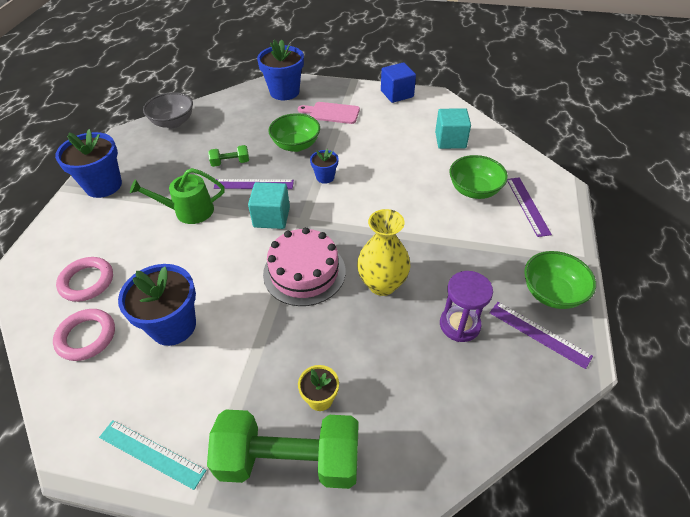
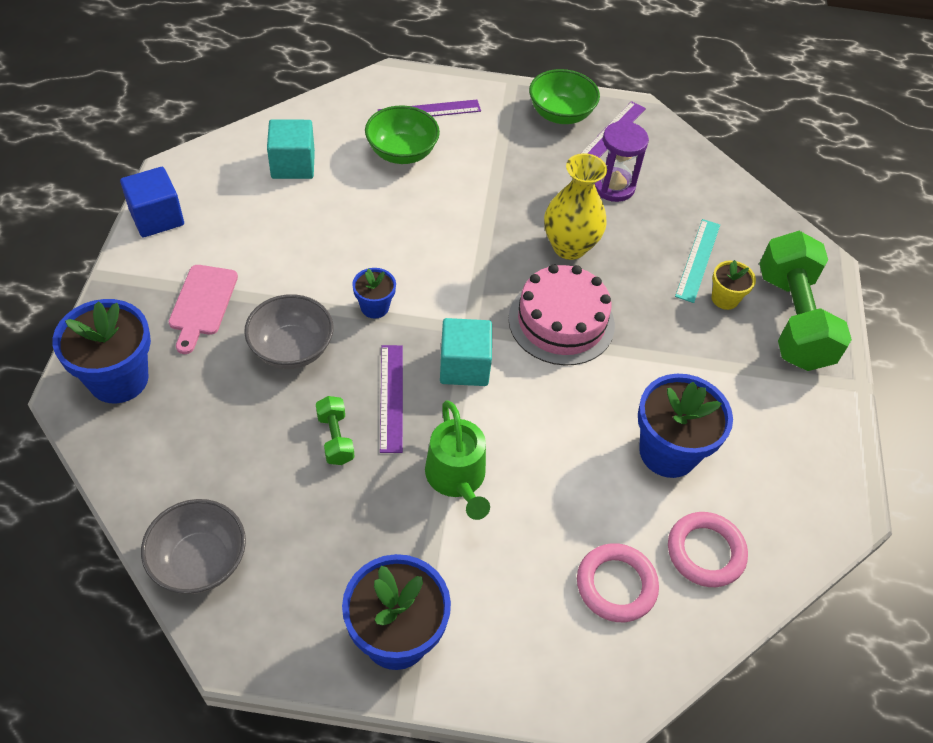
camera: 100 degrees left, 5 degrees up
turquoise ruler [99,420,206,490] -> turquoise ruler moved to [675,219,720,303]
green bowl [268,113,320,152] -> grey bowl [244,294,333,369]

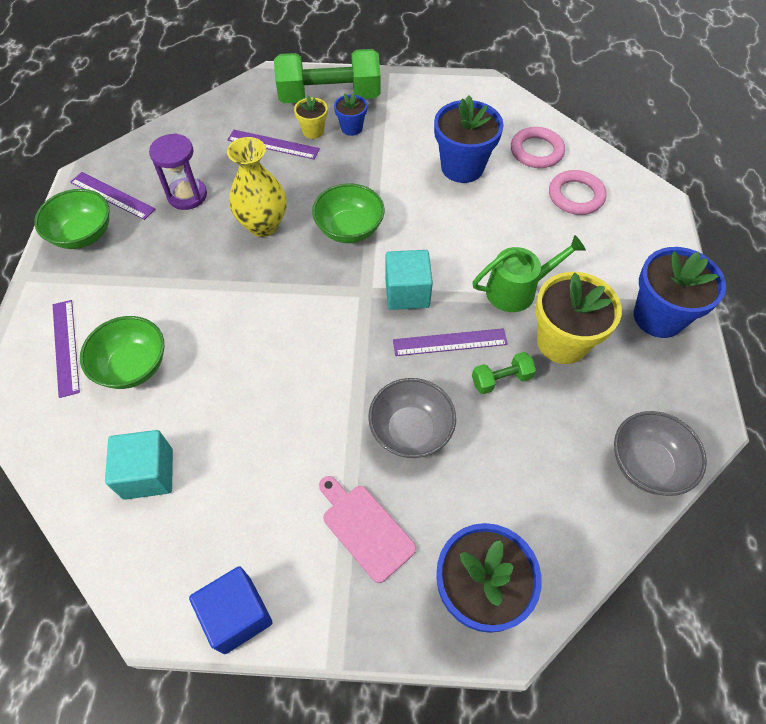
camera: 90 degrees left, 5 degrees up
pink cutting board [169,265,238,354] -> pink cutting board turned 135 degrees counterclockwise [319,476,416,583]
blue flower pot [352,268,396,318] -> blue flower pot moved to [334,93,367,136]
pink cake [508,264,615,366] -> green bowl [312,184,384,243]
turquoise ruler [675,219,720,303] -> purple ruler [227,130,320,159]
none -> yellow flower pot [535,272,622,364]

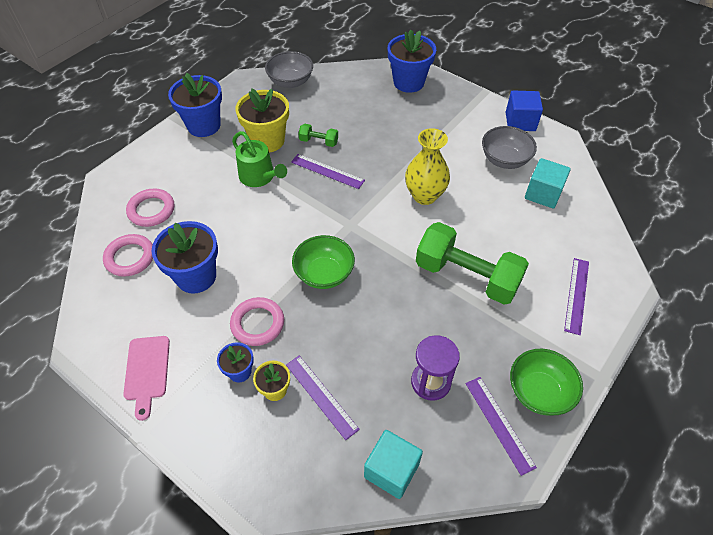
camera: 145 degrees left, 5 degrees down
green bowl [80,316,164,389] -> none
yellow vase [227,137,286,237] -> yellow vase moved to [405,128,450,205]
green dumbbell [274,49,381,103] -> green dumbbell moved to [416,222,529,305]
pink cutting board [319,476,416,583] -> pink cutting board moved to [123,336,170,421]
grey bowl [368,378,456,458] -> grey bowl moved to [482,126,537,169]
turquoise cube [385,250,433,310] -> turquoise cube moved to [364,430,423,499]
green watering can [472,235,586,312] -> green watering can turned 150 degrees counterclockwise [232,131,287,187]
none -> pink ring [230,297,284,346]

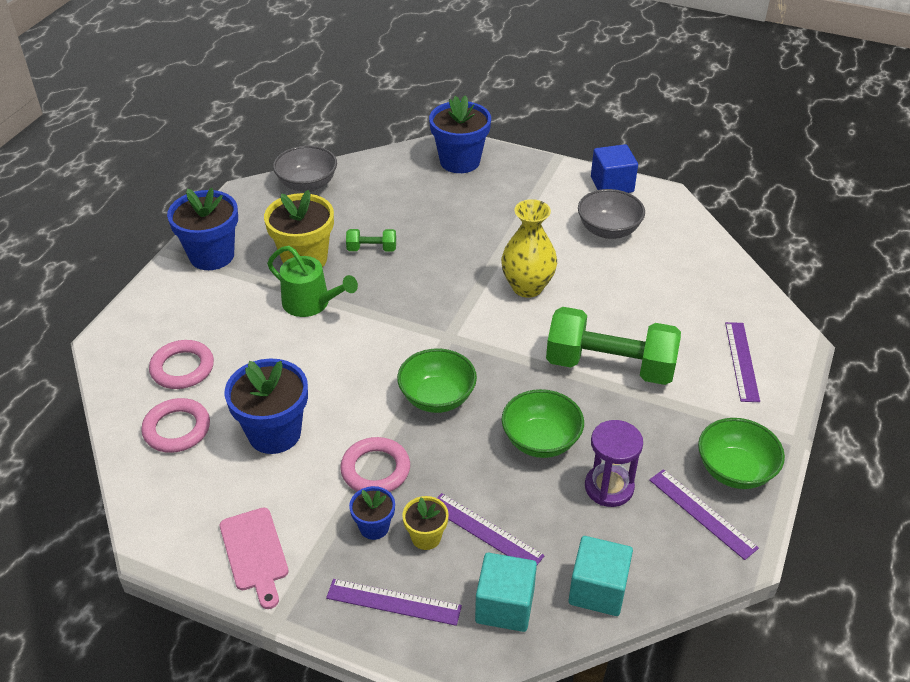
camera: 15 degrees left, 10 degrees down
purple ruler [291,154,365,189] -> purple ruler moved to [326,579,462,626]
turquoise cube [525,158,571,209] -> turquoise cube moved to [475,553,537,632]
none -> green bowl [502,389,584,458]

